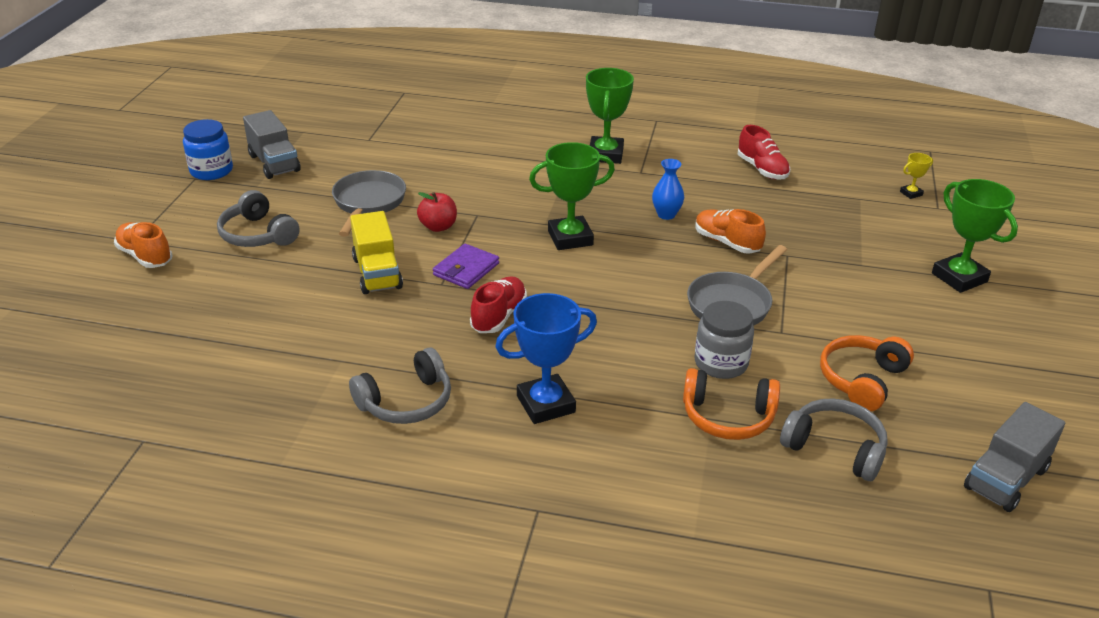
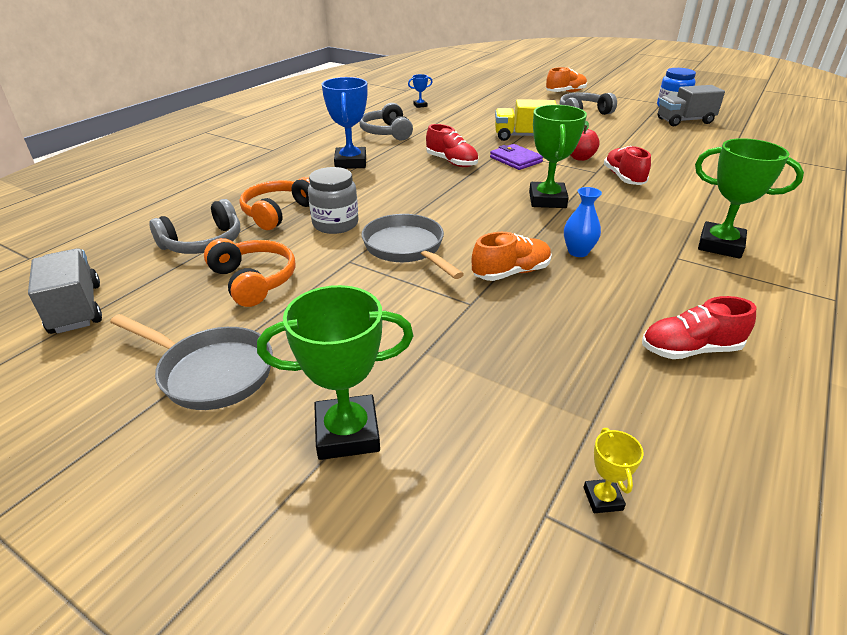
camera: 110 degrees right, 0 degrees up
grey pan [332,170,406,237] -> grey pan moved to [110,314,273,410]
none -> blue trophy [408,74,432,108]
none -> red shoe [604,146,651,185]

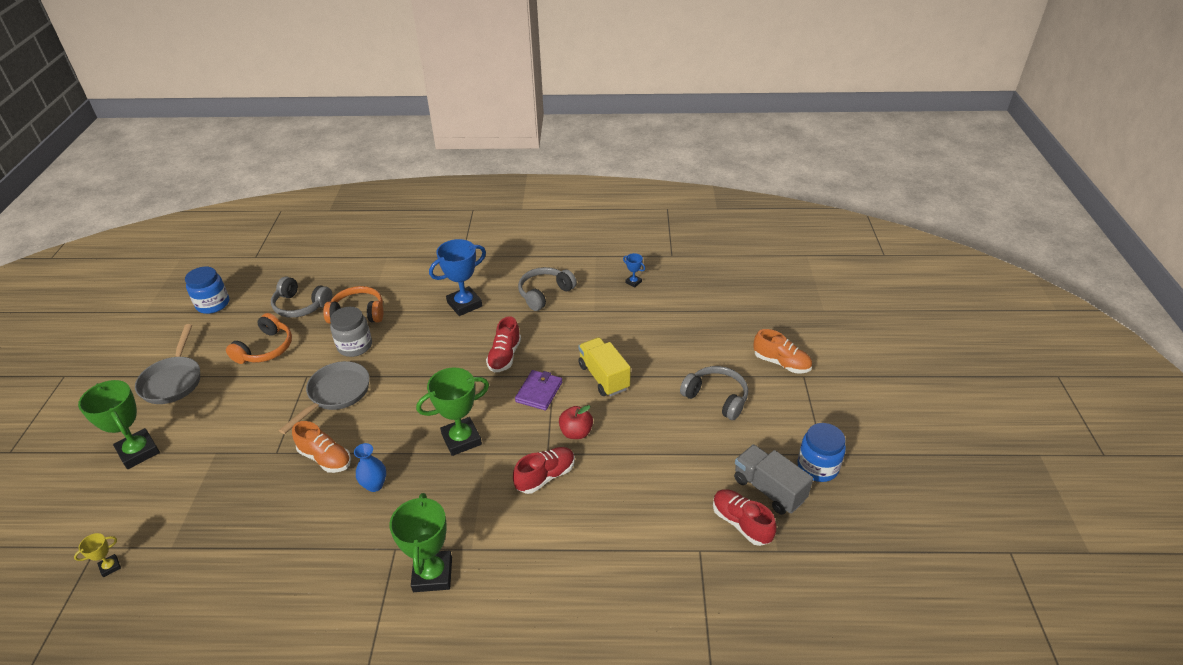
camera: 60 degrees right, 5 degrees up
grey truck [28,248,102,334] -> blue jar [185,267,229,314]
red shoe [642,296,756,359] -> red shoe moved to [713,489,776,546]

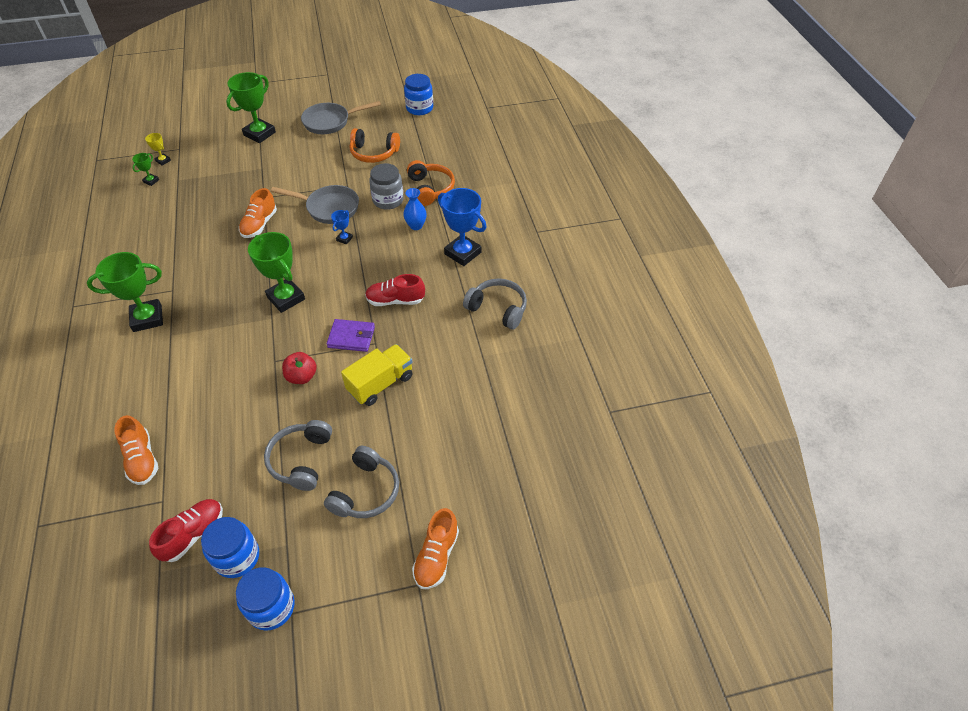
camera: 75 degrees right, 10 degrees up
grey headphones [271,277,332,318] -> grey headphones moved to [264,420,332,491]
blue vase [354,443,386,492] -> blue vase moved to [403,188,427,230]
red shoe [513,447,575,494] -> none
blue trophy [623,253,645,287] -> blue trophy moved to [331,210,353,245]
grey truck [734,444,813,515] -> blue jar [201,517,259,578]
none -> orange shoe [114,415,158,485]
none -> green trophy [132,153,159,186]

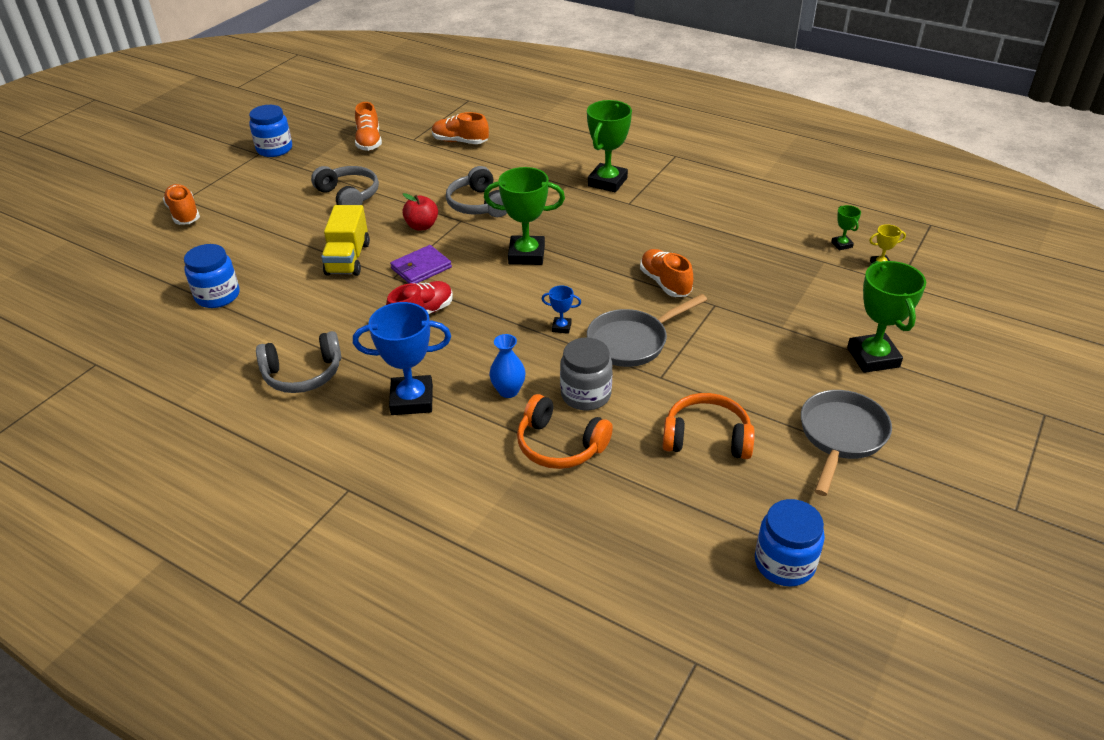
camera: 135 degrees right, 10 degrees down
red shoe [149,499,223,562] -> orange shoe [355,102,382,151]
blue jar [201,517,259,578] -> blue jar moved to [184,244,240,308]
grey headphones [324,446,399,518] -> grey headphones moved to [446,166,507,217]
blue trophy [331,210,353,245] -> blue trophy turned 60 degrees counterclockwise [542,285,581,334]
orange headphones [350,128,400,163] -> orange headphones turned 45 degrees clockwise [662,393,755,459]

